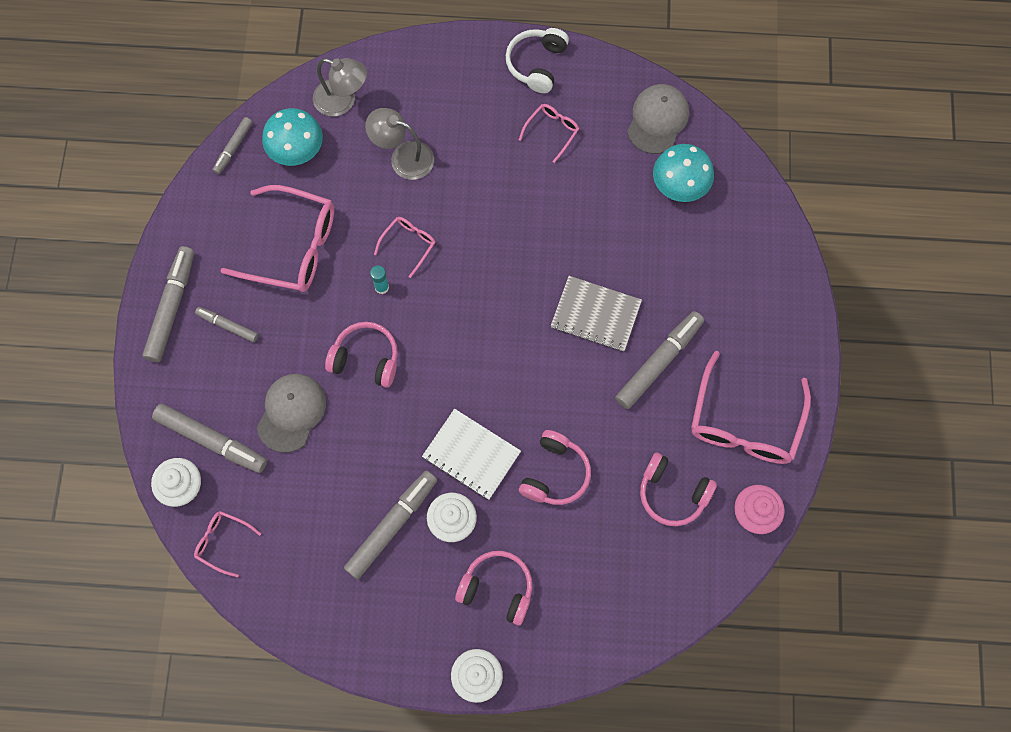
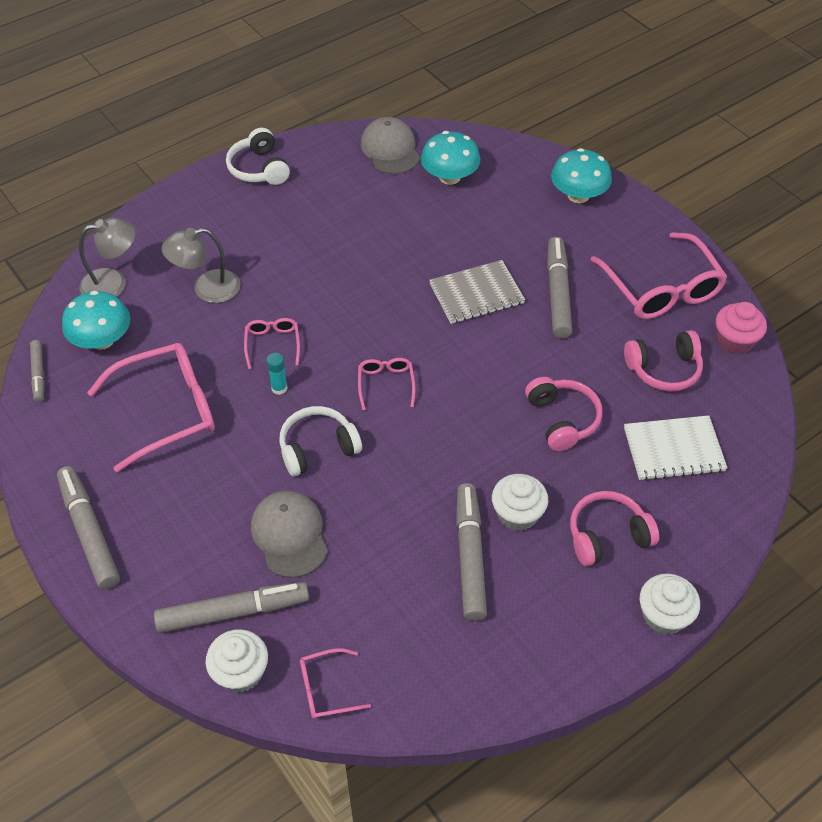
camera: 40 degrees left, 20 degrees down
grey marker [195,307,259,343] -> none
pink headphones [325,322,398,388] -> white headphones [279,406,362,476]
white notebook [422,409,521,500] -> white notebook moved to [624,415,728,481]
pink glasses [519,104,579,163] -> pink glasses moved to [358,358,415,410]
none -> turquoise mushroom [551,148,612,203]

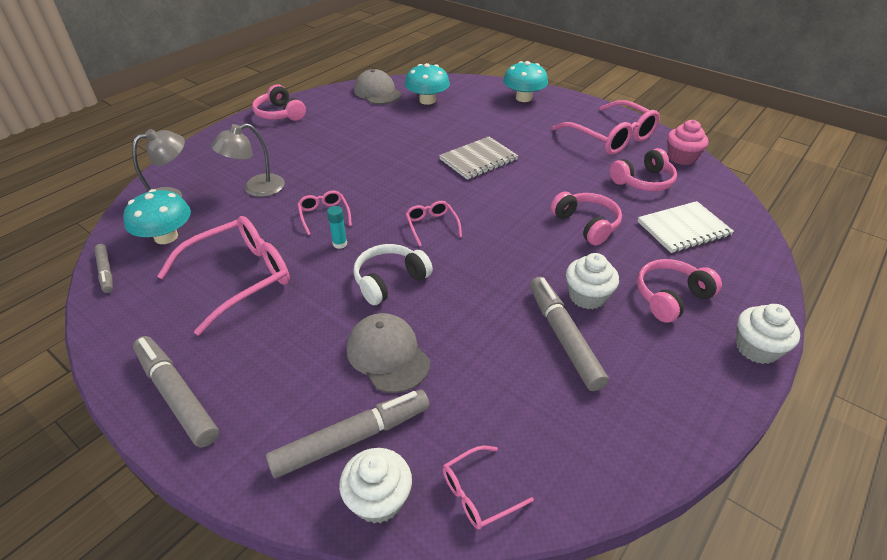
camera: 15 degrees left, 10 degrees down
white headphones [226,128,290,185] -> pink headphones [252,84,306,121]
grey marker [547,237,572,338] -> none

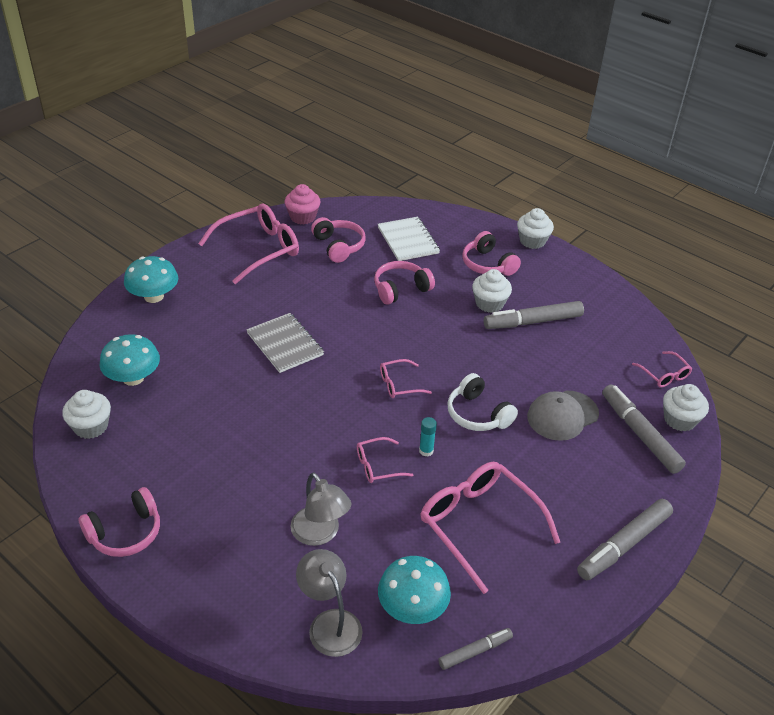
camera: 90 degrees left, 0 degrees up
grey cap [354,69,402,104] -> white cupcake [62,390,111,439]

